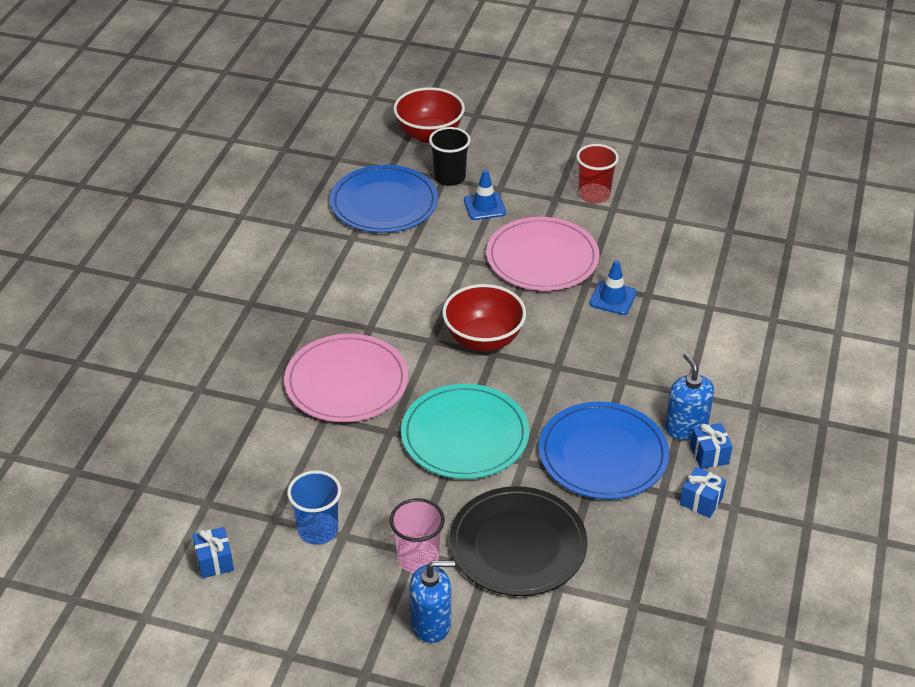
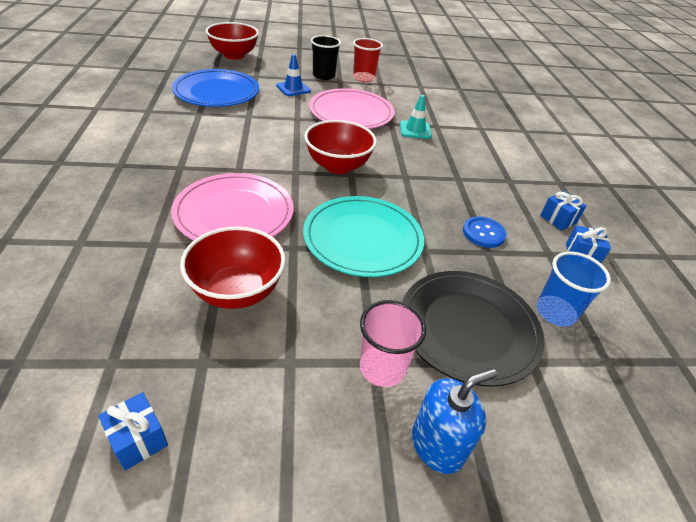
camera: 25 degrees left, 0 degrees up
blue cup [287,470,341,545] -> blue cup moved to [537,251,611,327]
black cup [429,127,471,186] -> black cup moved to [311,35,341,80]
blue plate [539,402,669,499] -> blue button [463,216,507,248]
blue traffic cone [589,260,637,315] -> turquoise traffic cone [400,95,432,139]
blue soap dispenser [665,353,714,440] -> none
none -> red bowl [180,226,286,309]

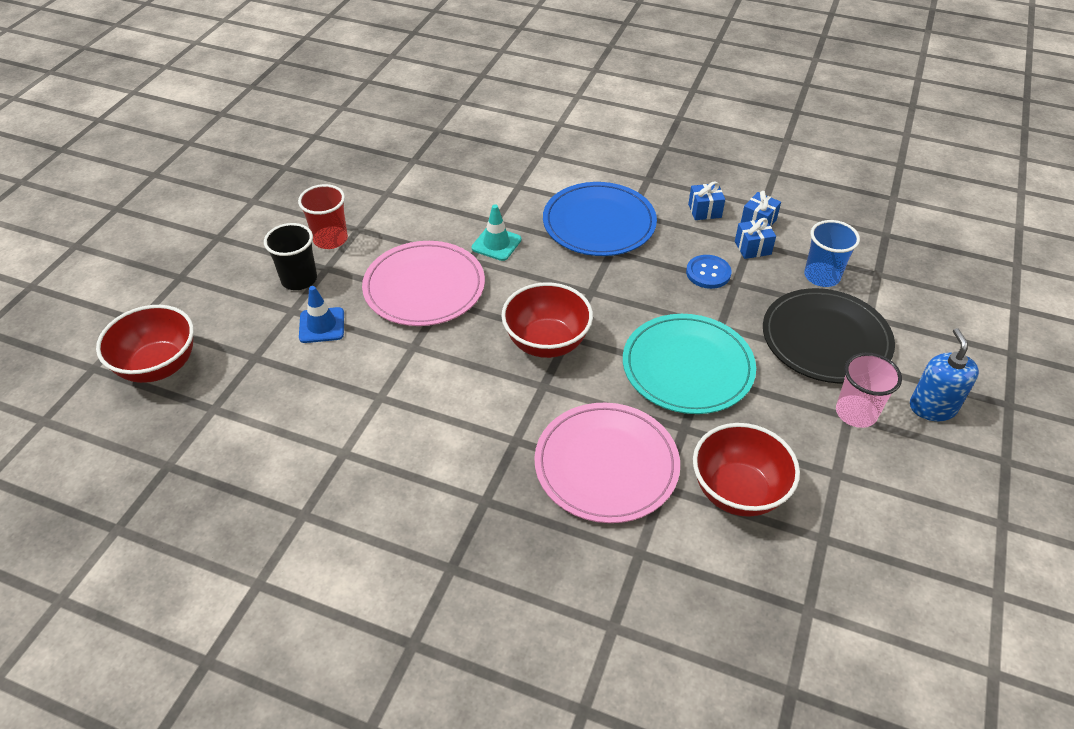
camera: 60 degrees left, 5 degrees up
blue gift [98,392,168,470] -> blue gift moved to [735,218,776,259]
blue plate [172,69,259,107] -> blue plate moved to [543,182,657,256]

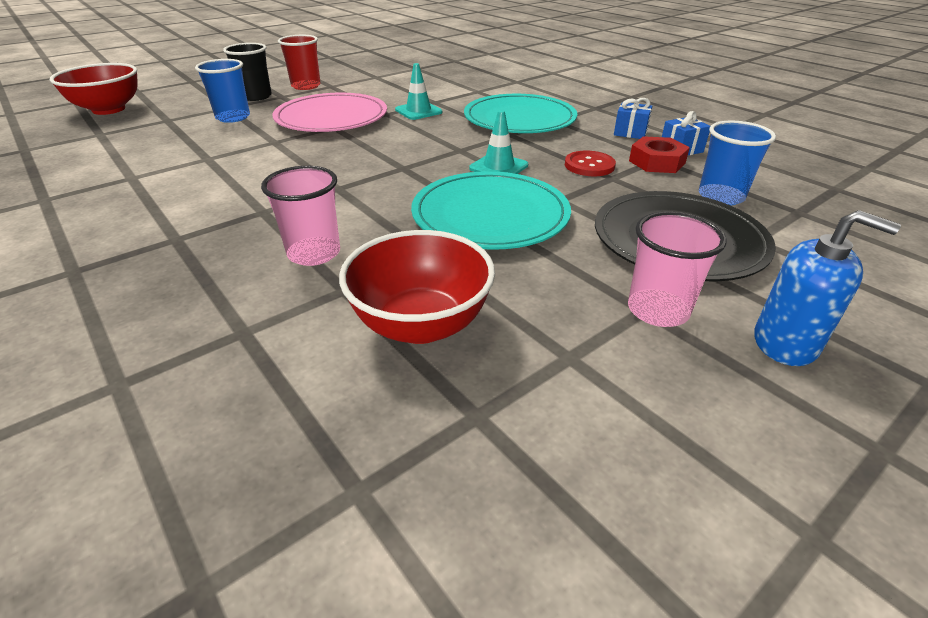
camera: 30 degrees right, 10 degrees down
blue traffic cone [299,286,344,343] -> blue cup [195,59,250,123]
red bowl [501,282,593,358] -> none
pink plate [534,403,680,523] -> pink cup [261,166,340,266]
blue plate [543,182,657,256] -> turquoise plate [464,94,577,133]
blue button [686,255,731,289] -> red button [565,151,616,176]
blue gift [735,218,776,259] -> red nut [629,136,690,173]
blue soap dispenser [910,328,979,421] -> blue soap dispenser turned 90 degrees clockwise [754,210,901,366]
none -> turquoise traffic cone [469,110,528,174]

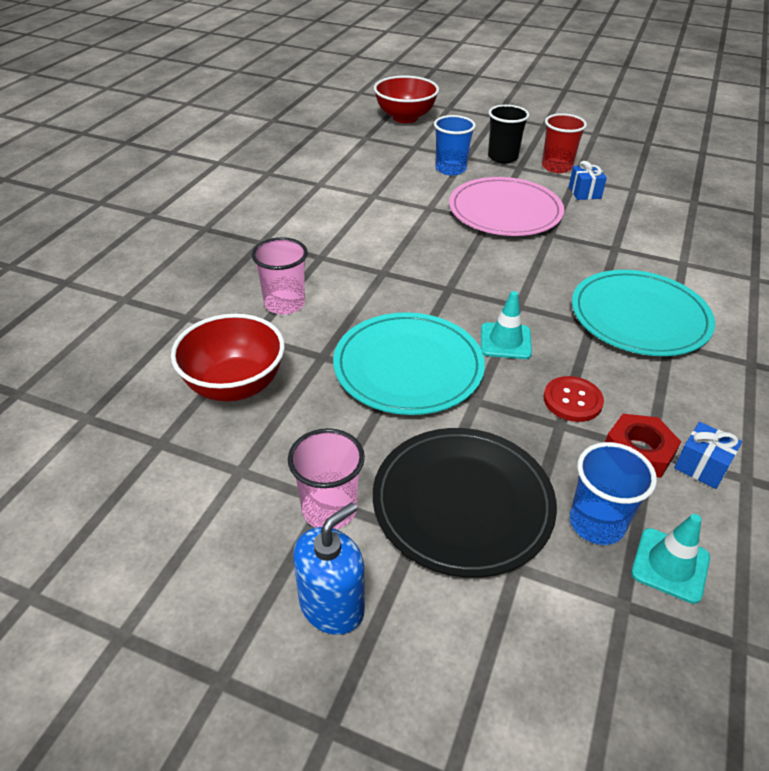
camera: 60 degrees right, 5 degrees up
turquoise traffic cone [395,63,442,120] -> turquoise traffic cone moved to [631,514,710,604]
blue gift [614,98,652,139] -> blue gift moved to [569,161,607,200]
blue soap dispenser [754,210,901,366] -> blue soap dispenser turned 135 degrees counterclockwise [293,502,365,635]

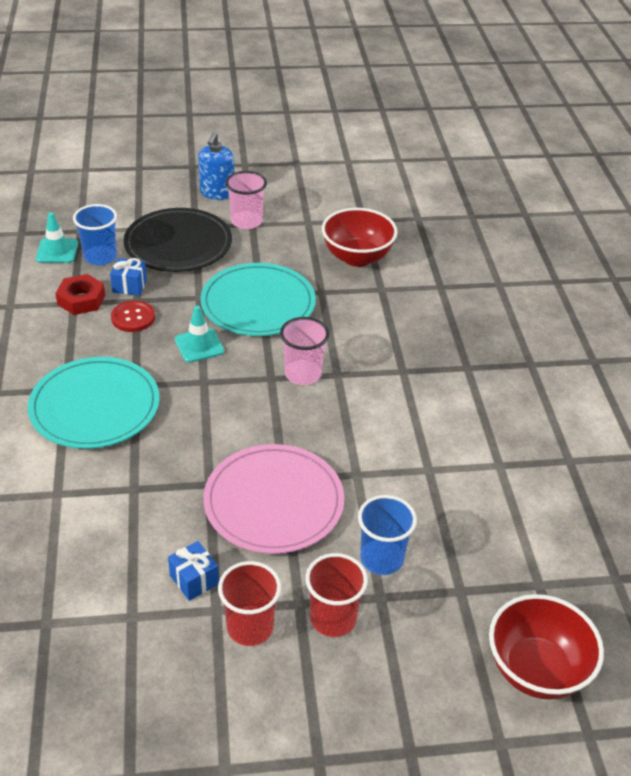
camera: 150 degrees right, 0 degrees up
pink cup [252,237,308,315] -> pink cup moved to [280,317,329,385]
black cup [488,105,530,163] -> red cup [305,553,368,637]
blue gift [674,422,742,489] -> blue gift moved to [110,258,147,296]

